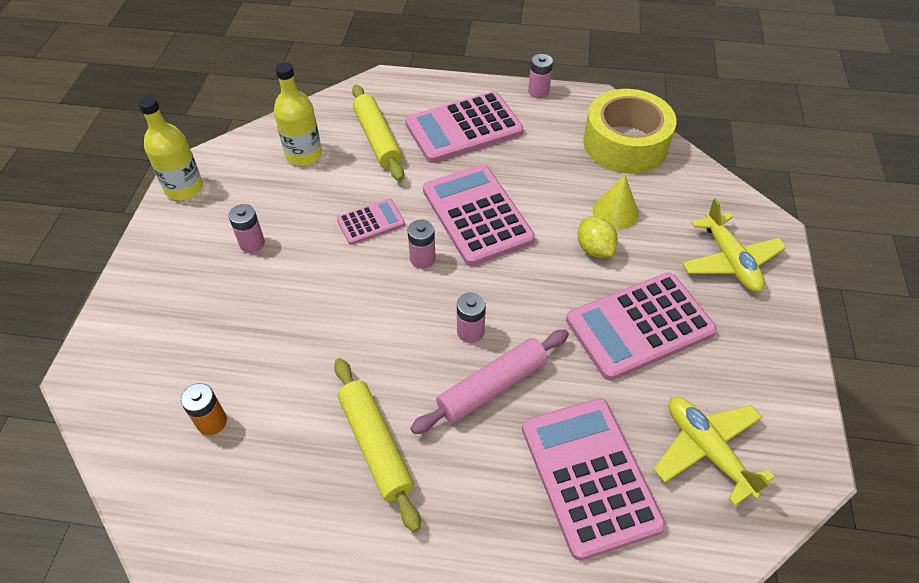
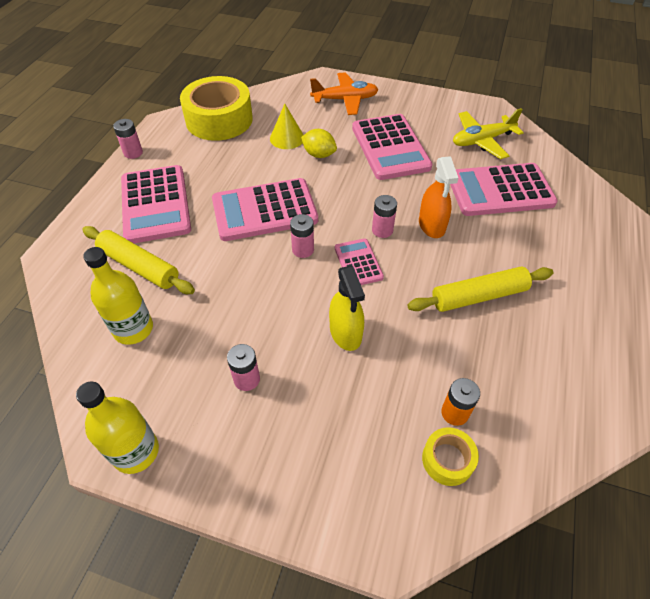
camera: 80 degrees left, 0 degrees up
pink calculator [337,199,405,245] -> pink calculator moved to [335,238,384,285]
yellow rolling pin [352,85,404,181] -> yellow rolling pin turned 45 degrees clockwise [82,226,195,294]
pink rolling pin [410,330,569,434] -> orange spray bottle [419,156,458,238]
yellow lemon [578,217,618,258] -> yellow lemon turned 45 degrees clockwise [301,129,337,158]
yellow plane [682,198,786,292] -> orange plane [310,72,378,115]
none -> yellow spray bottle [329,266,365,351]
none -> yellow tape [422,427,479,486]

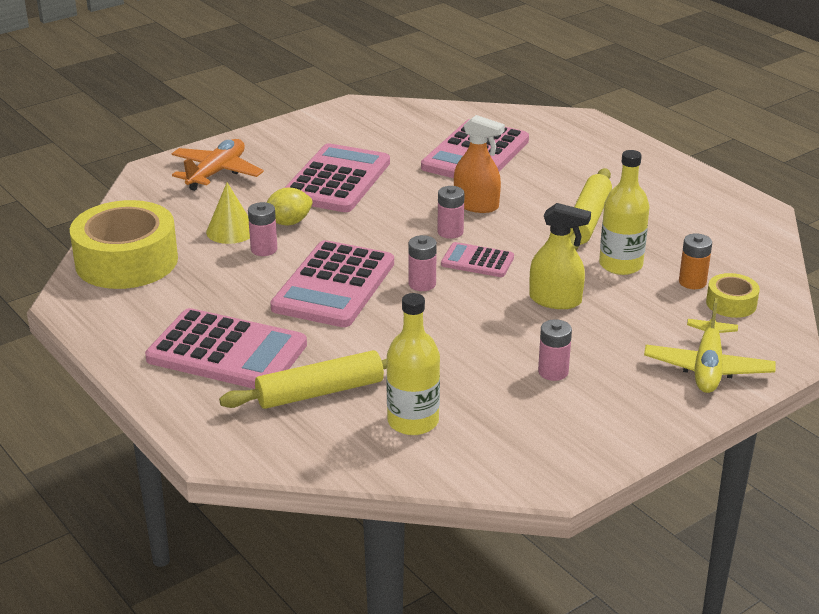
camera: 55 degrees left, 20 degrees down
yellow bottle [76,382,159,474] -> yellow bottle moved to [599,150,650,275]
pink battery [113,119,143,159] -> pink battery moved to [248,202,277,256]
pink calculator [352,114,432,180] -> pink calculator turned 90 degrees counterclockwise [285,143,390,212]
yellow plane [453,108,524,159] -> yellow plane moved to [644,298,776,393]

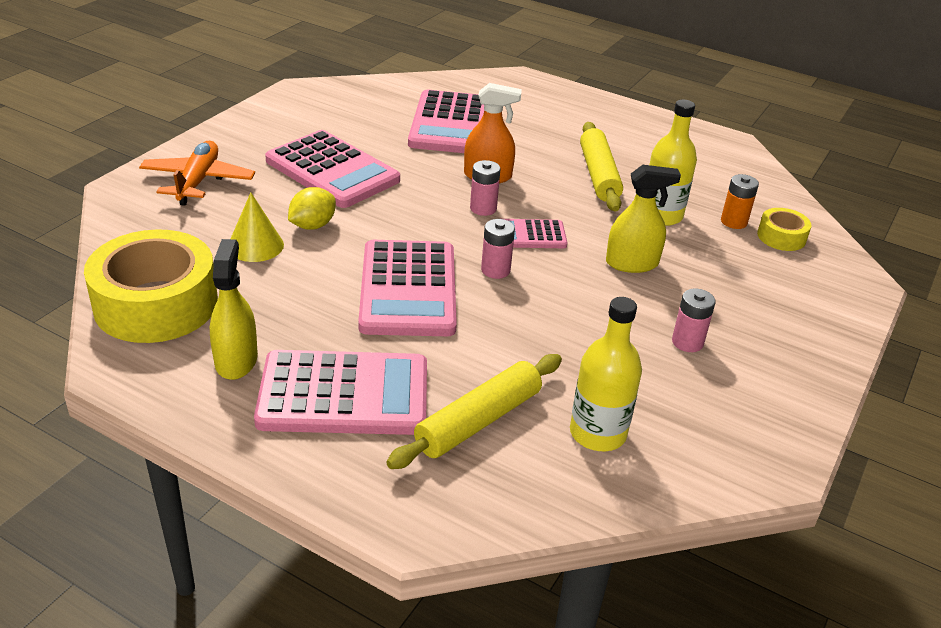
camera: 25 degrees left, 5 degrees up
pink battery [248,202,277,256] -> none
pink calculator [285,143,390,212] -> pink calculator turned 135 degrees clockwise [265,130,400,208]
yellow plane [644,298,776,393] -> none
none -> yellow spray bottle [210,239,258,380]

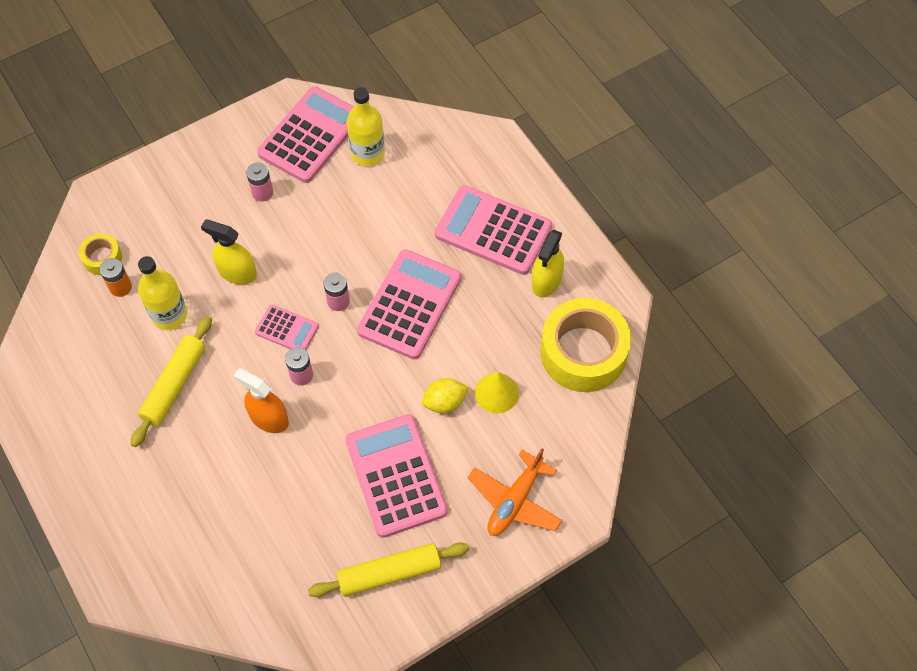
camera: 150 degrees left, 25 degrees up
yellow rolling pin [386,354,562,469] -> yellow rolling pin moved to [308,542,469,597]
pink calculator [408,90,484,153] -> pink calculator moved to [257,86,354,183]

